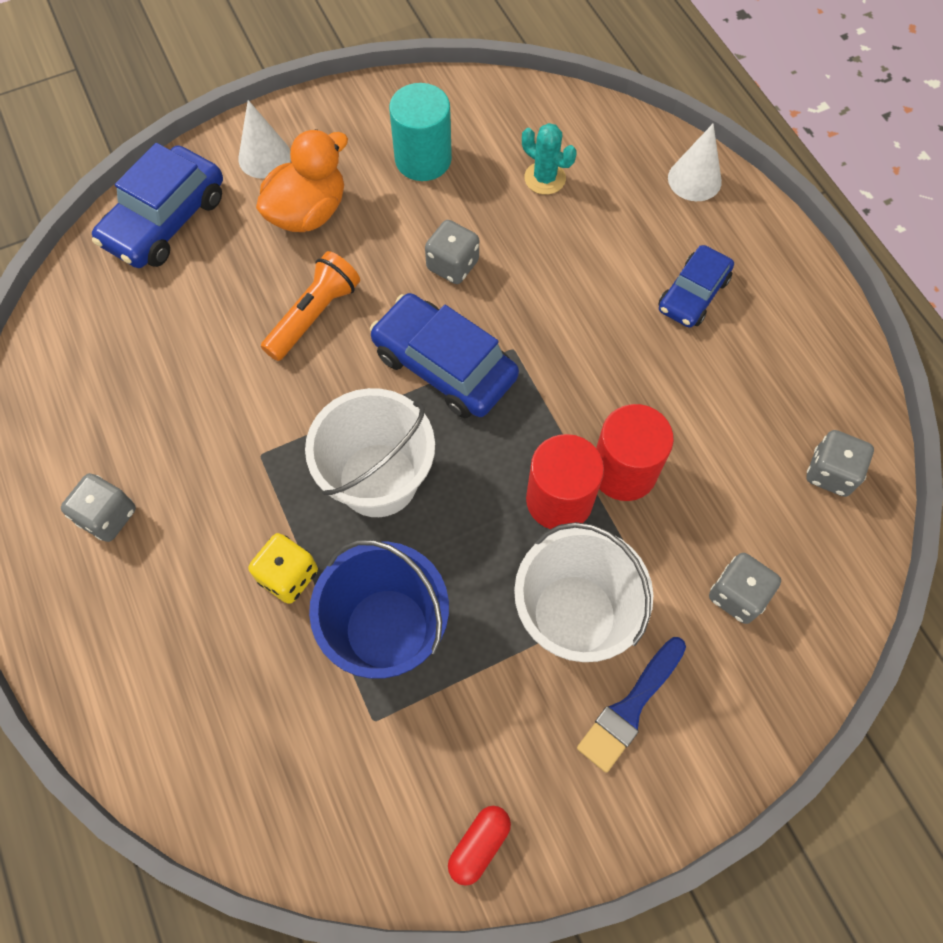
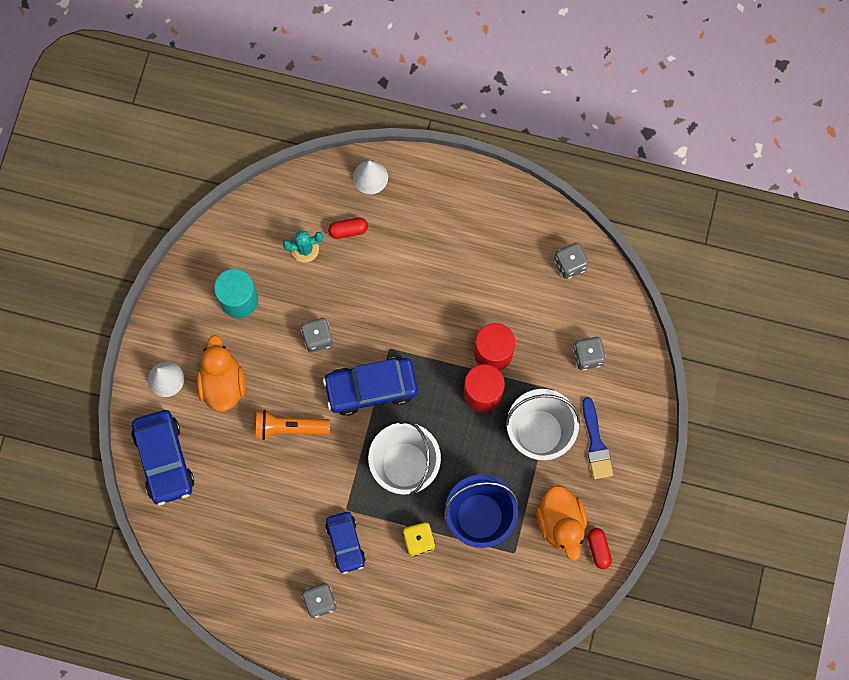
camera: 50 degrees left, 10 degrees up
orange flashlight [261,251,360,361] -> orange flashlight turned 75 degrees counterclockwise [256,410,330,440]
blue car [658,245,734,328] -> blue car moved to [325,512,366,574]
none -> red capsule [328,217,368,239]
none -> orange duck [536,485,587,561]

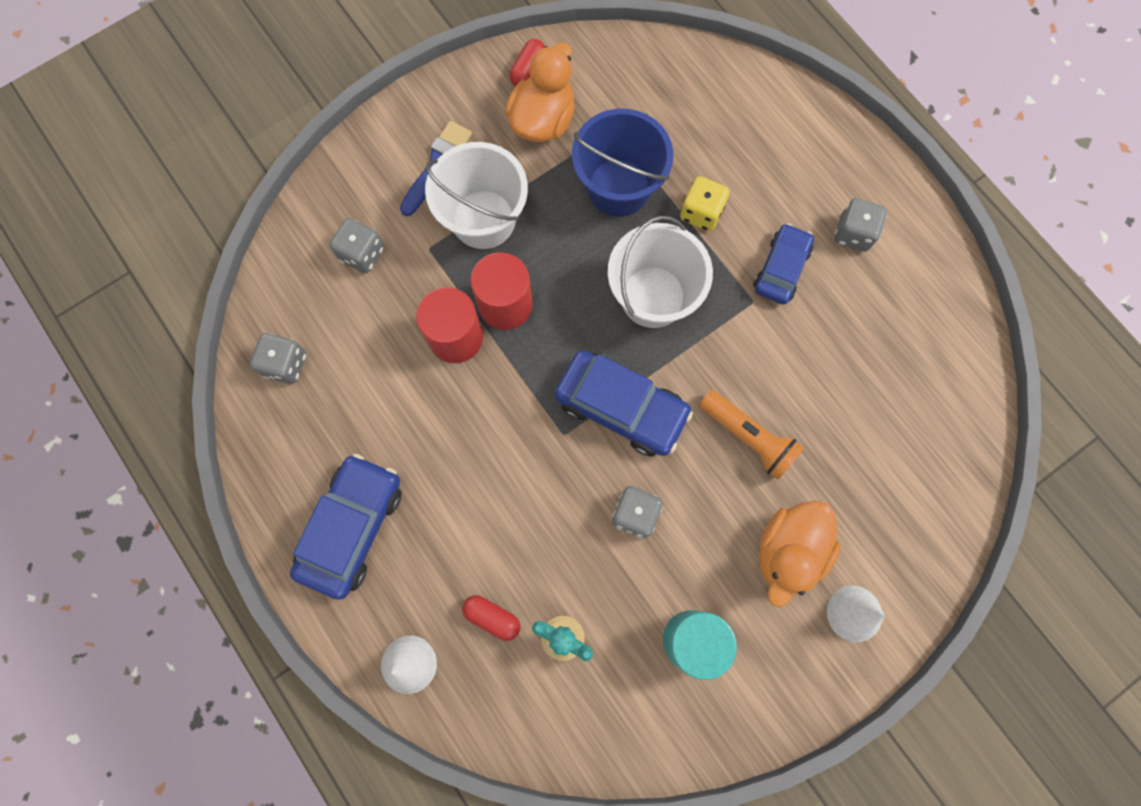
camera: 140 degrees left, 0 degrees up
blue car [131,410,194,506] -> blue car moved to [290,454,402,600]

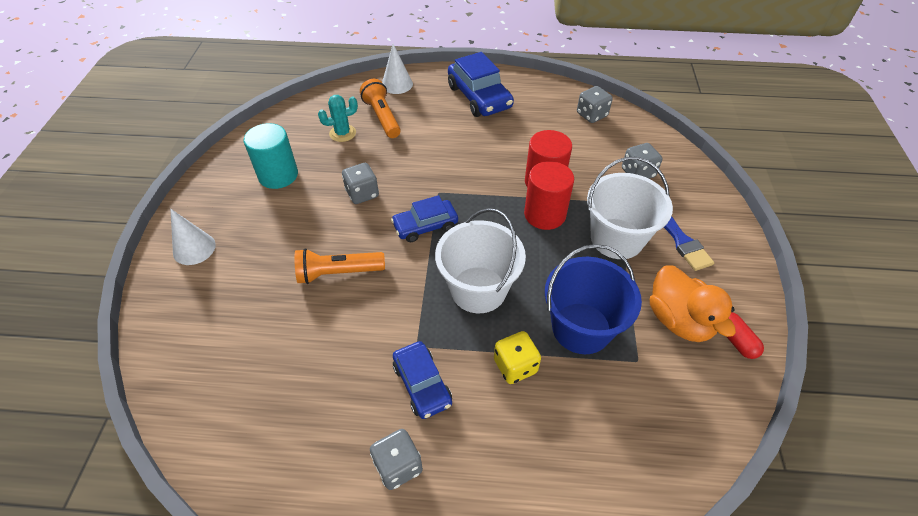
camera: 130 degrees right, 25 degrees down
red capsule [462,595,520,641] -> orange flashlight [360,79,401,138]
blue car [554,350,693,456] -> blue car [391,195,458,242], size x0.64
orange duck [759,501,841,607] -> none

